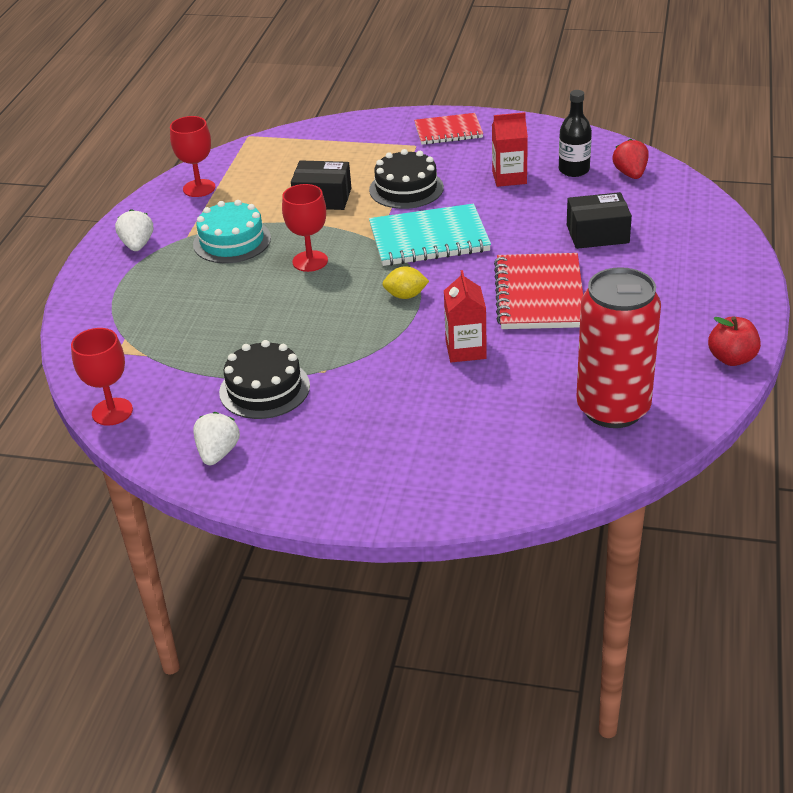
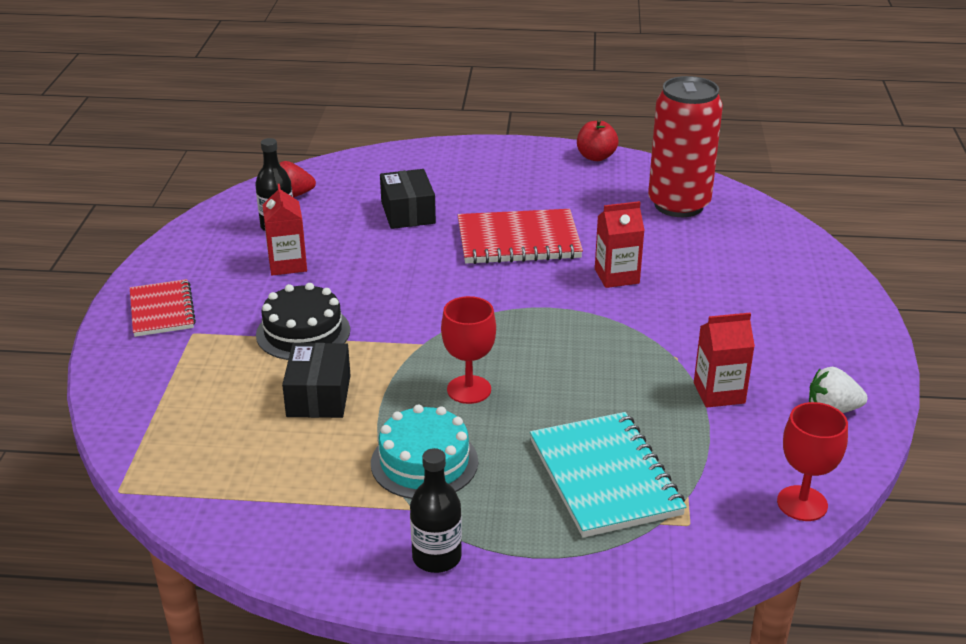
camera: 100 degrees left, 5 degrees down
white strawberry [115,209,153,251] -> black bottle [410,448,462,573]
red goblet [170,116,215,197] -> none
black cake [219,340,310,419] -> red carton [694,313,755,408]
turquoise notebook [369,204,491,266] -> turquoise notebook moved to [530,412,686,538]
yellow lemon [382,266,429,299] -> none

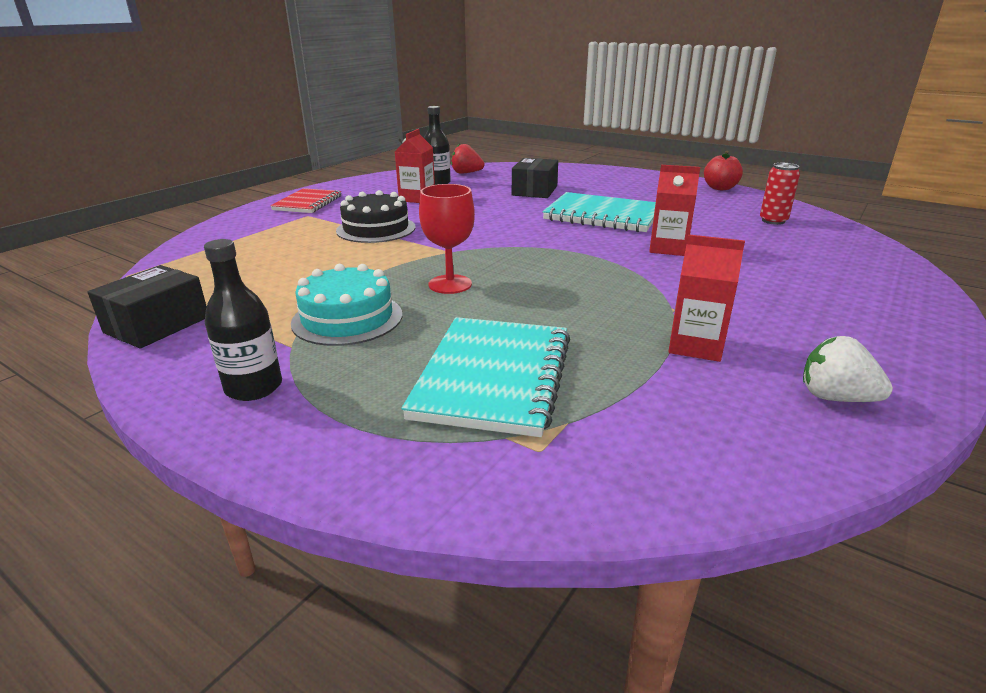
camera: 30 degrees right, 5 degrees down
black box [282,343,350,418] -> black box moved to [88,265,207,348]
red notebook [458,209,583,264] -> turquoise notebook [543,192,656,232]
red can [648,76,723,217] -> red can [760,163,800,225], size x0.45
red goblet [777,402,848,521] -> none

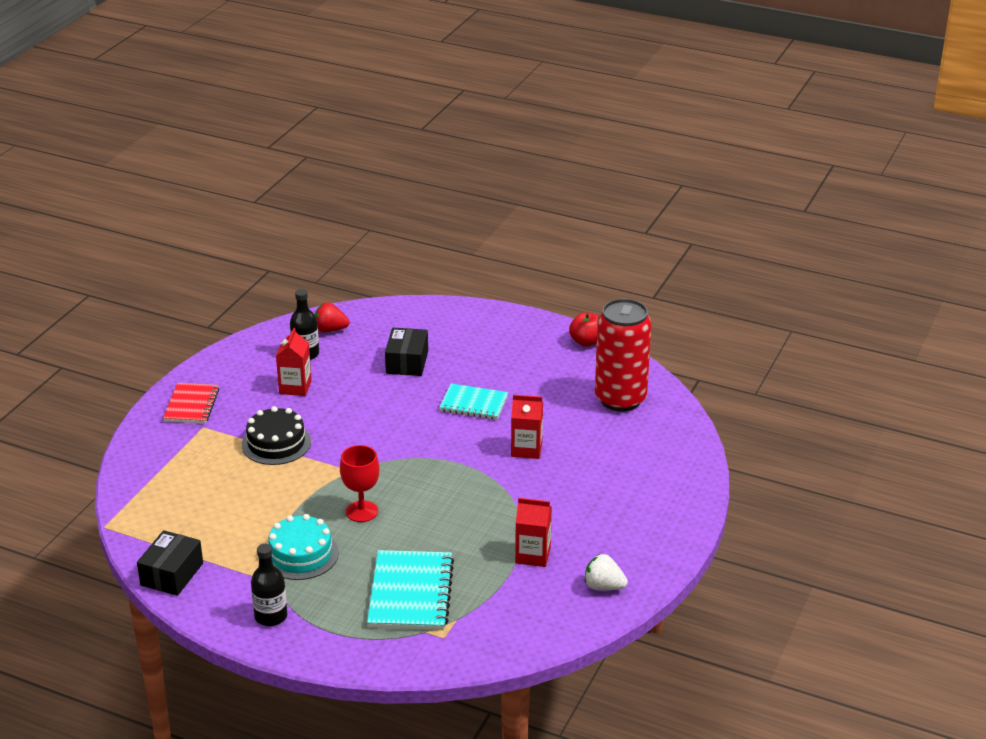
camera: 10 degrees left, 5 degrees up
turquoise notebook [543,192,656,232] -> turquoise notebook [439,384,508,420], size x0.65
red can [760,163,800,225] -> red can [595,299,652,411], size x2.21

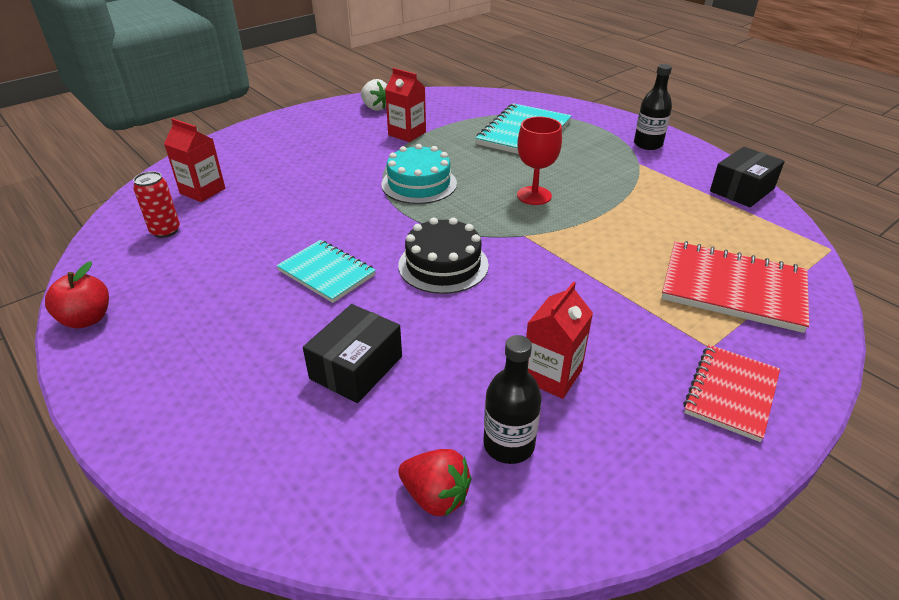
camera: 155 degrees left, 5 degrees up
black cake [242,406,311,465] -> black cake moved to [398,217,489,294]
turquoise cake [268,514,339,580] -> turquoise cake moved to [381,144,457,204]
red carton [511,395,543,459] -> red carton moved to [164,118,225,202]
red can [595,299,652,411] -> red can [133,171,180,238], size x0.45
none -> red notebook [662,241,809,333]

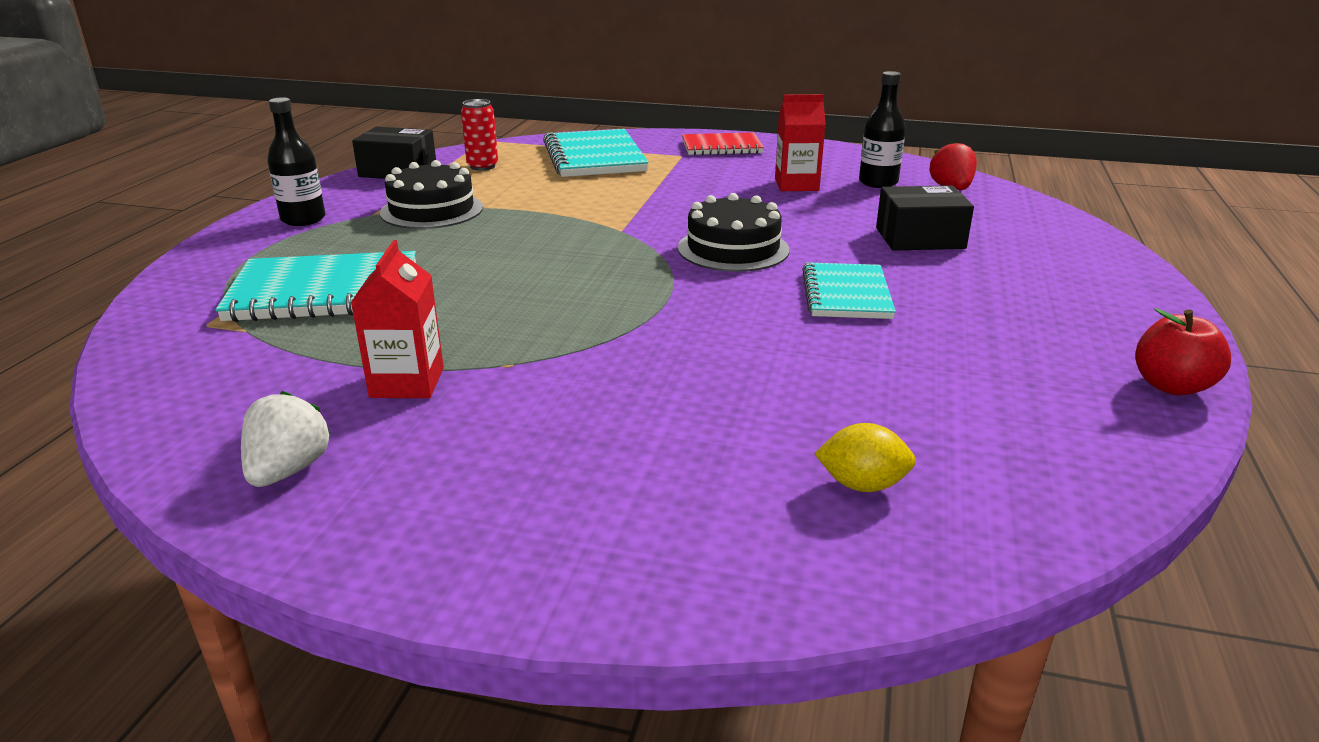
camera: 125 degrees left, 10 degrees down
red can [133,171,180,238] -> red can moved to [461,99,498,171]
red carton [164,118,225,202] -> yellow lemon [814,423,916,492]
turquoise cake [381,144,457,204] -> none
red goblet [517,117,562,205] -> none
red notebook [662,241,809,333] -> turquoise notebook [543,129,649,177]
none -> black cake [380,160,483,229]

